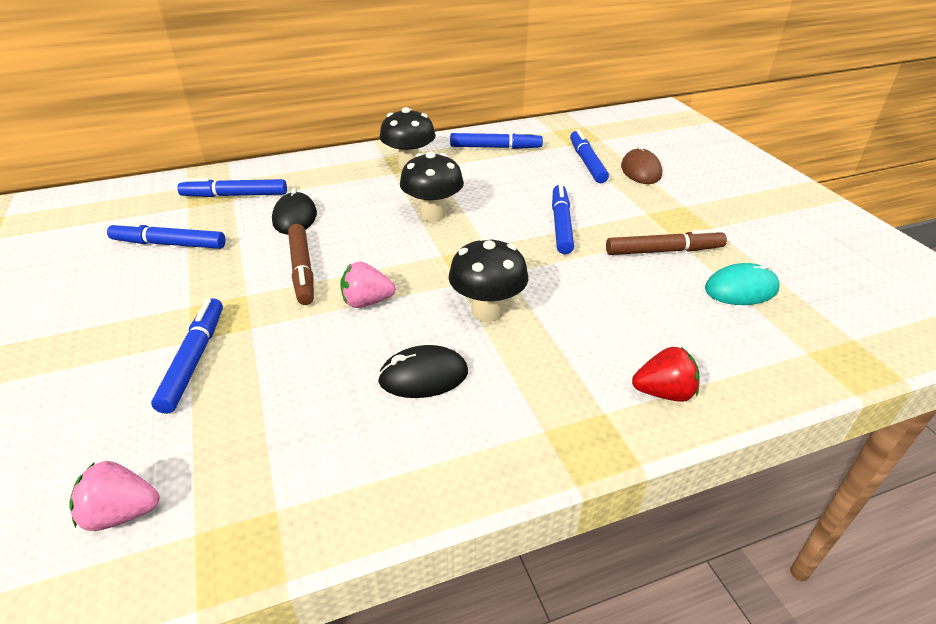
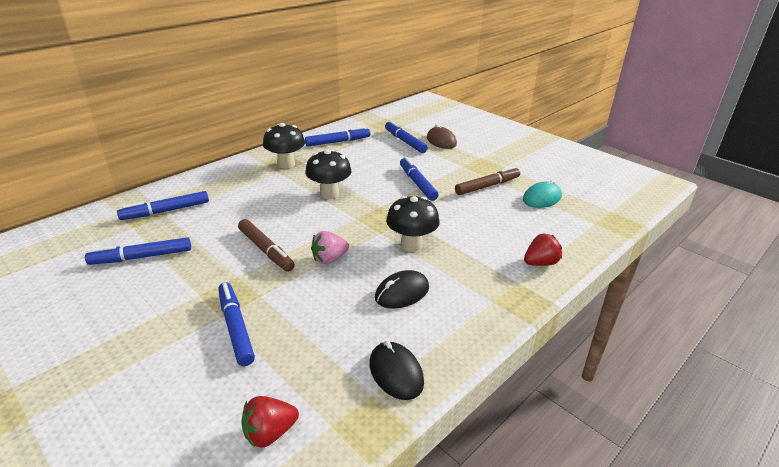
camera: 25 degrees left, 5 degrees down
pink strawberry [70,461,160,531] -> red strawberry [241,396,299,448]
black mouse [272,188,317,234] -> black mouse moved to [369,340,424,400]

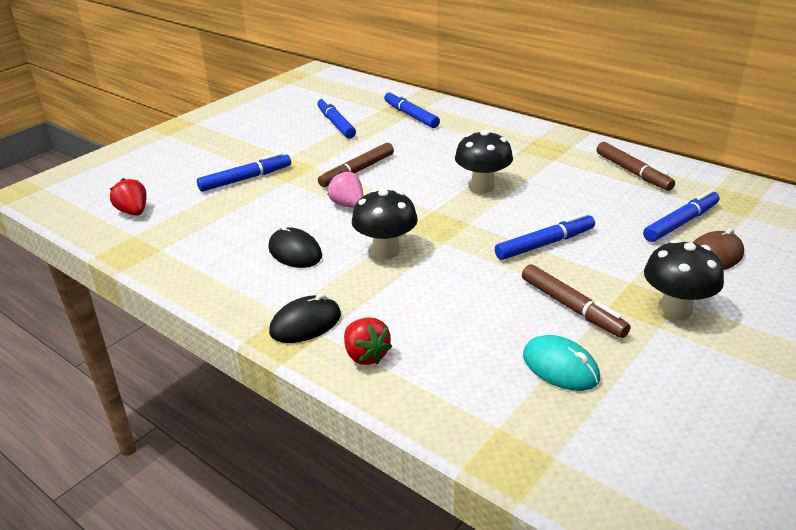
camera: 85 degrees right, 0 degrees up
black mushroom [263,123,305,169] -> black mushroom moved to [644,239,724,320]
blue marker [305,127,370,147] -> brown marker [596,142,675,191]
black mouse [369,340,424,400] -> black mouse moved to [269,293,341,343]

